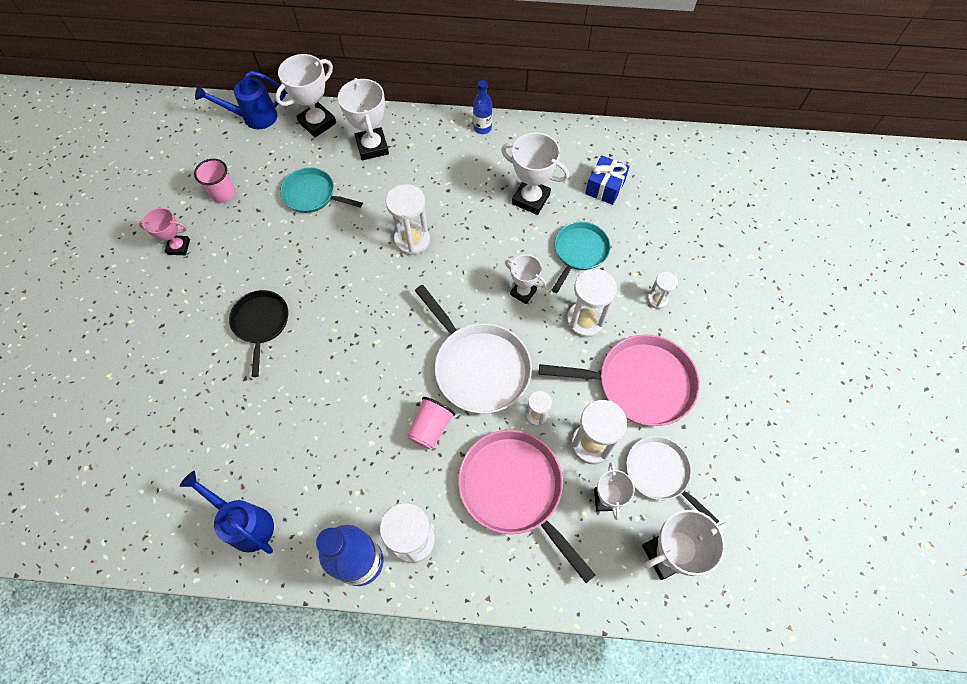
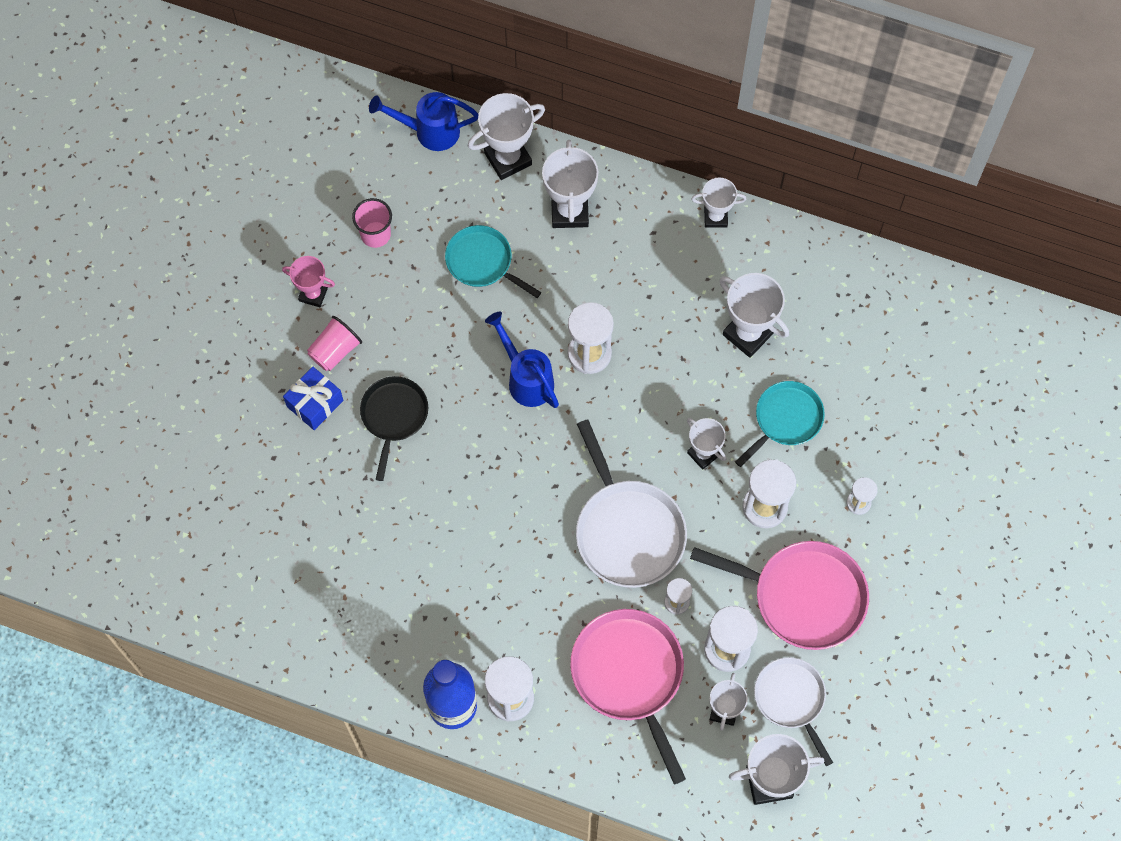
camera: 15 degrees right, 5 degrees up
blue watering can [180,471,274,554] -> blue watering can moved to [485,312,559,408]
pink cup [407,397,455,449] -> pink cup moved to [307,316,362,371]
blue bottle [473,80,492,134] -> white trophy [691,177,746,228]
blue gift [585,155,630,205] -> blue gift moved to [283,366,343,430]

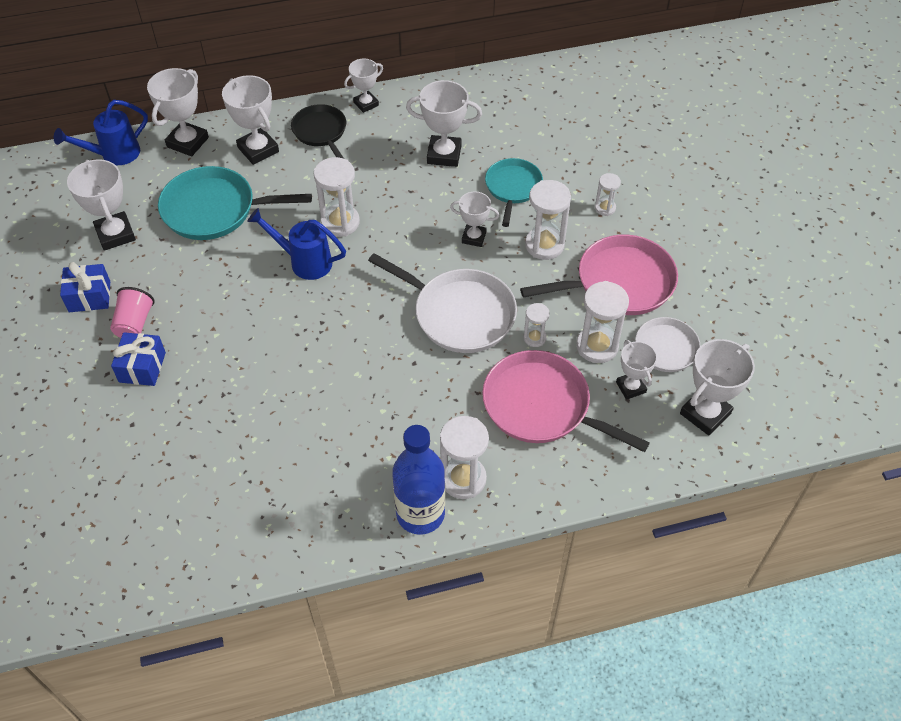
camera: 35 degrees left, 15 degrees down
pink trophy [282,256,335,307] -> blue gift [60,262,110,312]
pink cup [352,198,392,248] -> white trophy [67,159,136,251]
black pan [360,376,428,481] -> black pan moved to [291,104,346,159]
turquoise pan [445,225,541,298] -> turquoise pan [158,166,312,240], size x1.59

